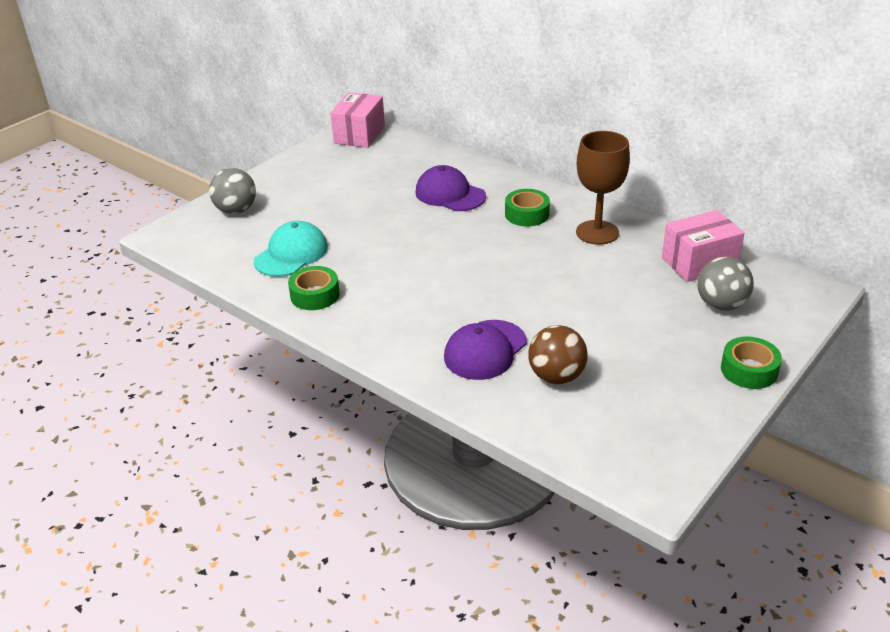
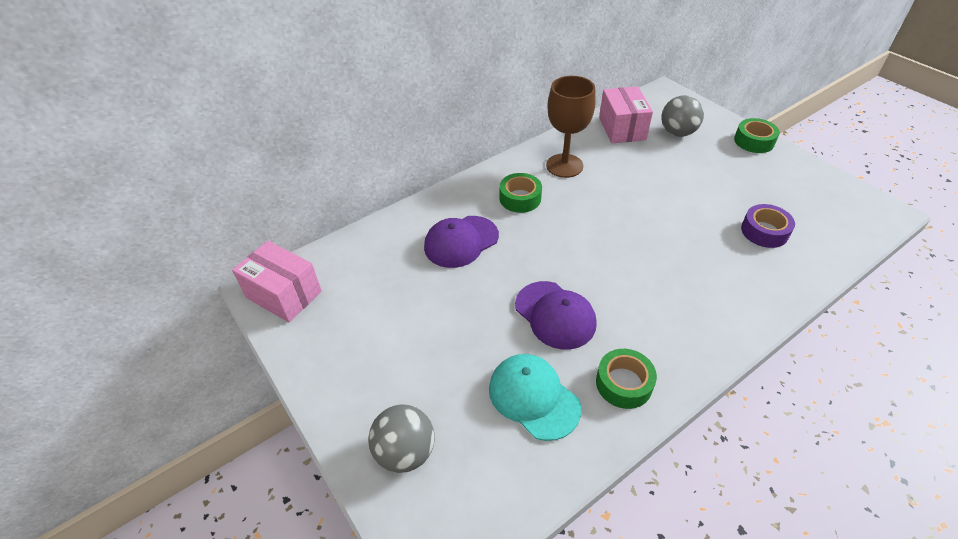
camera: 75 degrees left, 10 degrees up
purple cap [444,320,527,380] -> purple cap moved to [515,281,597,350]
brown ball [528,325,588,384] -> purple tape [741,204,795,248]

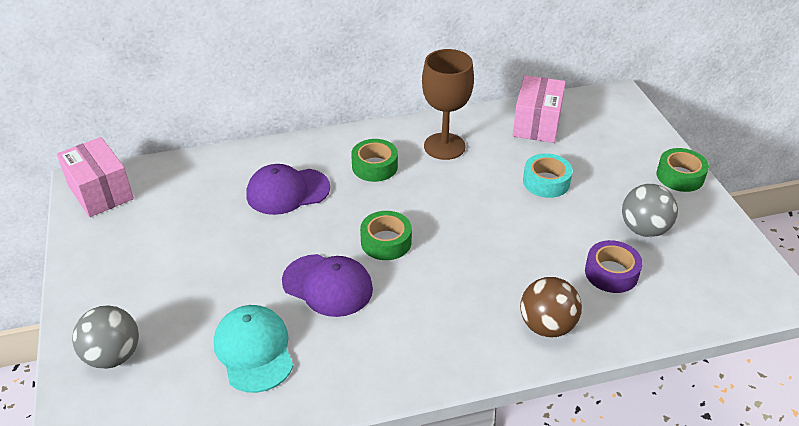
camera: 20 degrees right, 5 degrees down
purple cap [515,281,597,350] -> purple cap turned 45 degrees counterclockwise [282,254,373,317]
green tape [596,349,657,409] -> green tape moved to [360,211,412,260]
grey ball [661,95,704,137] -> grey ball moved to [622,184,678,237]
none -> brown ball [520,277,582,337]
none -> turquoise tape [523,153,573,198]

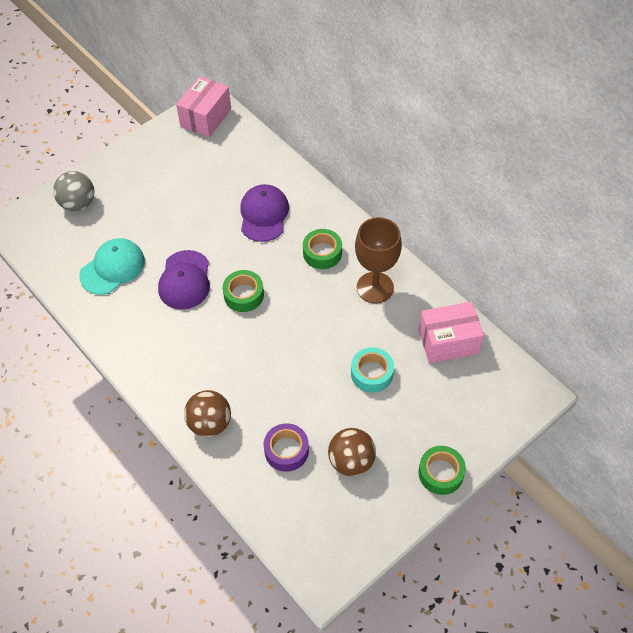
camera: 65 degrees right, 15 degrees up
purple cap [247,164,330,215] -> purple cap turned 45 degrees clockwise [240,184,289,242]
grey ball [622,184,678,237] -> brown ball [328,428,376,476]

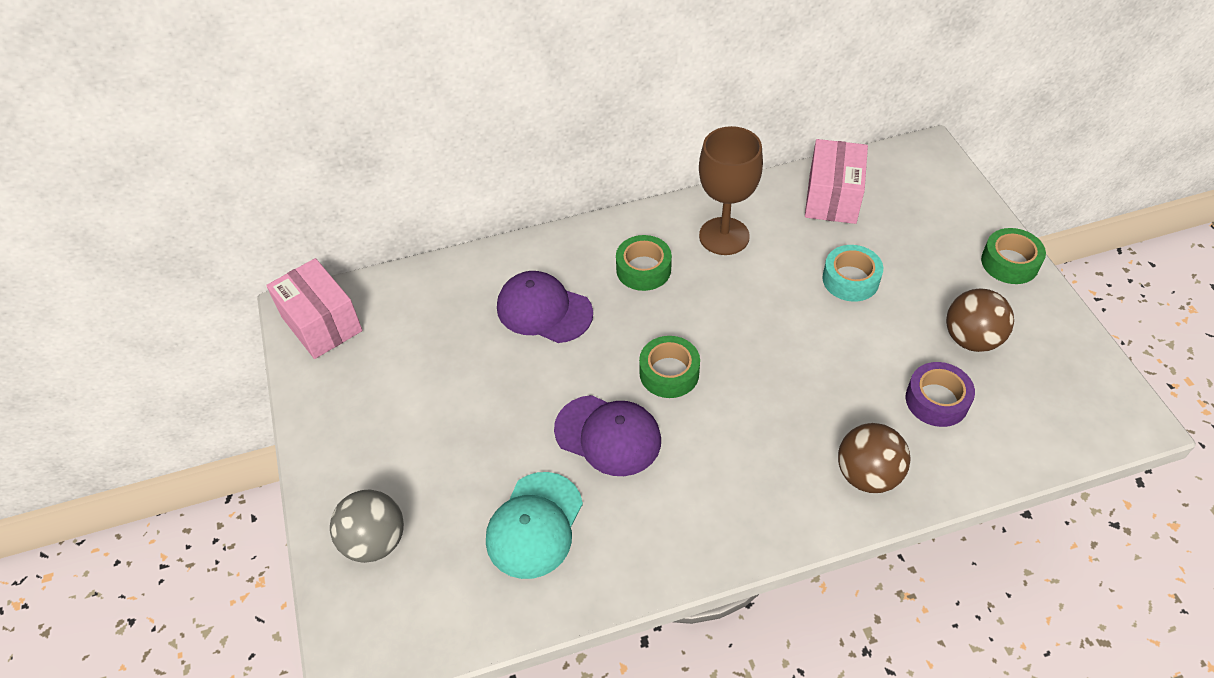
camera: 65 degrees left, 5 degrees down
turquoise cap [79,238,145,295] -> turquoise cap turned 135 degrees counterclockwise [486,472,583,579]

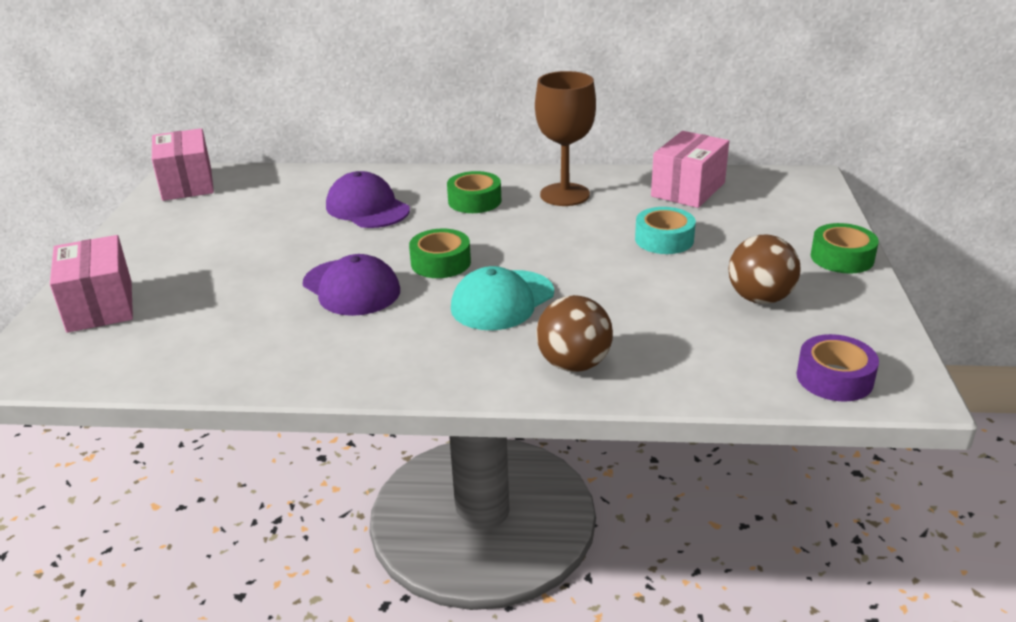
camera: 20 degrees right, 20 degrees down
grey ball [330,489,404,563] -> pink box [50,235,133,333]
turquoise cap [486,472,583,579] -> turquoise cap moved to [451,266,554,330]
purple tape [906,362,975,427] -> purple tape moved to [797,334,879,402]

